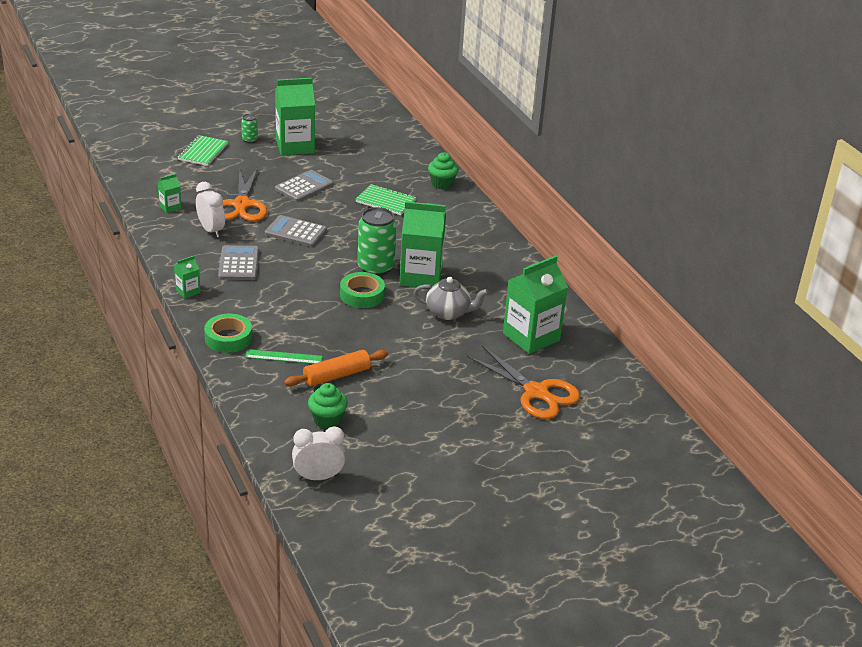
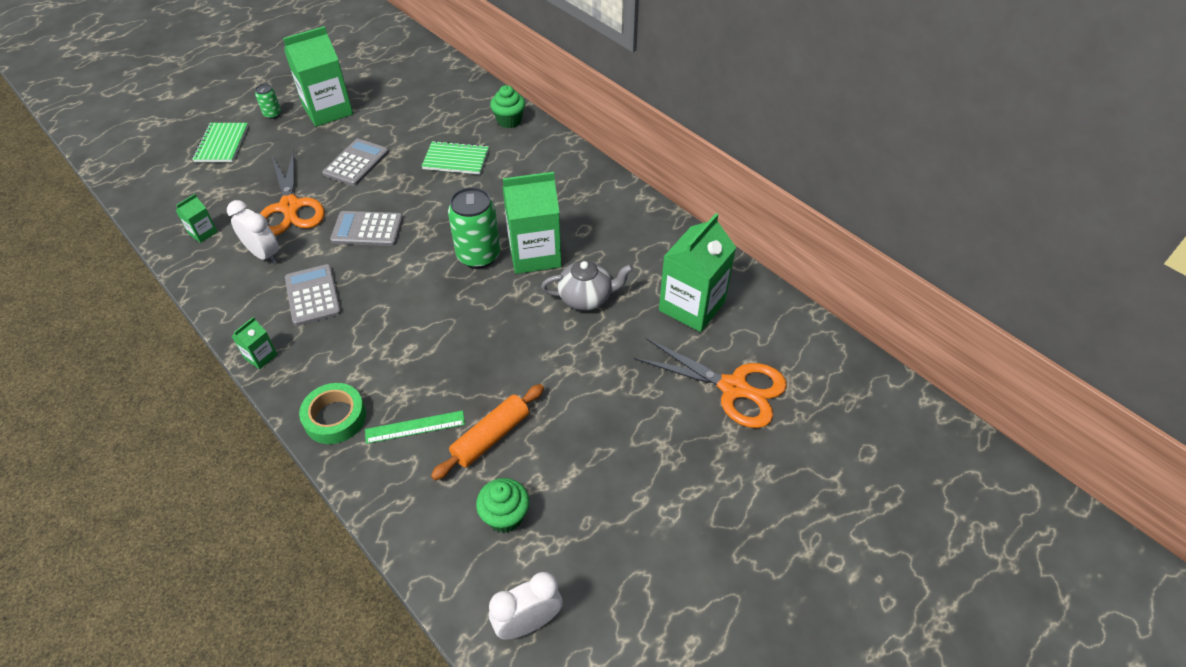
camera: 15 degrees left, 15 degrees up
green tape [340,272,385,308] -> none

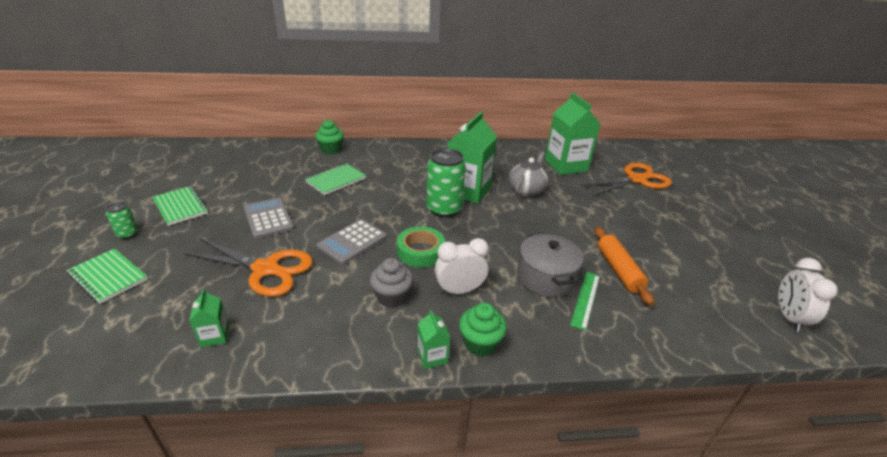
camera: 55 degrees left, 15 degrees down
white clock [227,200,279,263] -> white clock moved to [435,238,489,294]
green carton [283,26,353,127] -> green notebook [152,186,208,226]
grey calculator [285,264,341,326] -> grey cupcake [370,258,413,308]
green tape [299,383,366,444] -> green tape moved to [397,226,445,267]
green cupcake [476,478,529,533] -> green cupcake moved to [459,303,507,357]
none -> grey pot [517,233,584,297]

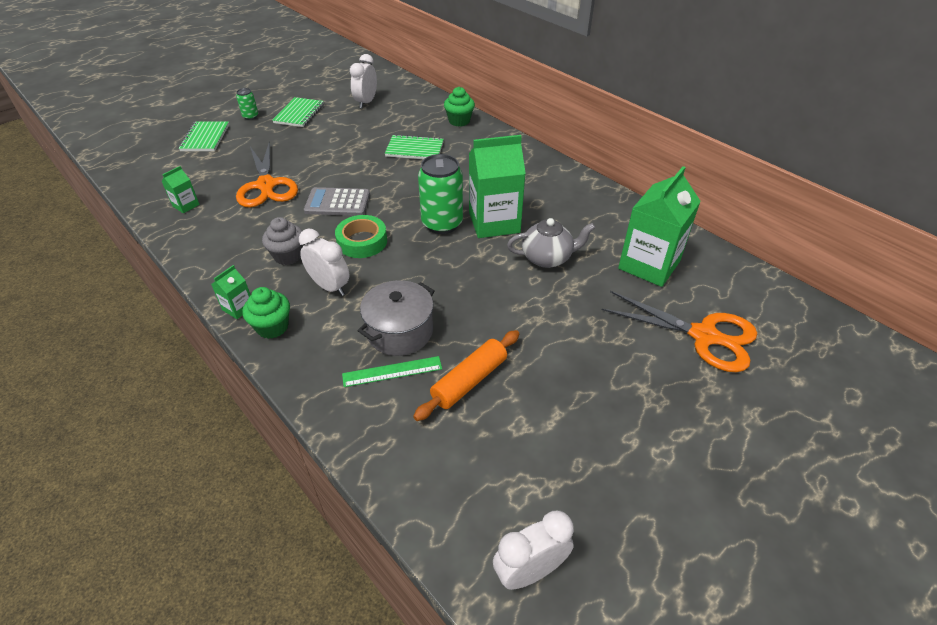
camera: 55 degrees right, 10 degrees up
grey calculator [244,198,294,239] -> none
none -> white clock [350,54,377,108]

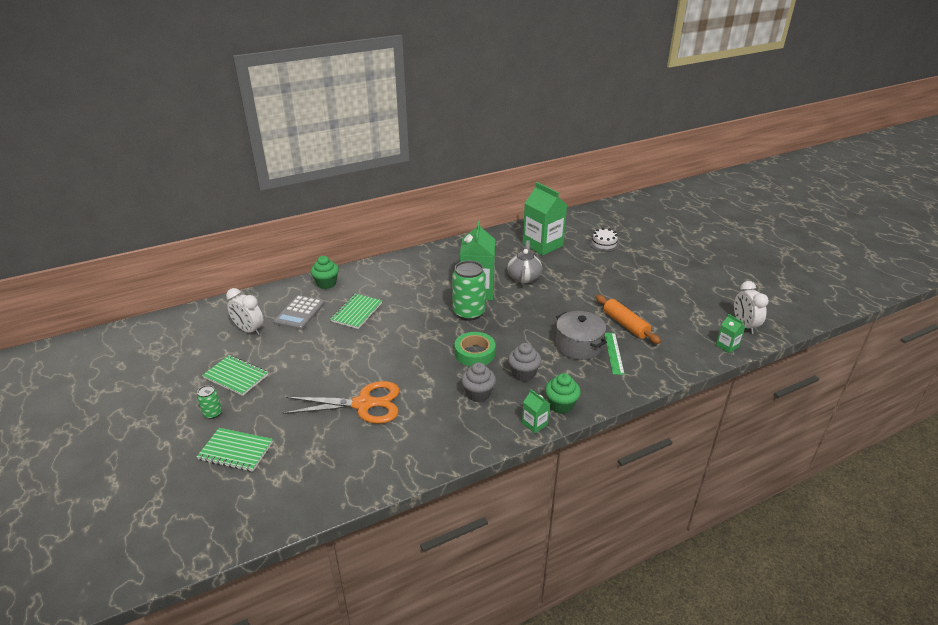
camera: 75 degrees left, 10 degrees down
green carton [162,166,200,213] -> green carton moved to [716,314,745,353]
white clock [299,229,350,296] -> grey cupcake [508,343,541,381]
grey calculator [304,187,370,216] -> grey calculator moved to [274,295,325,330]
orange scissors [602,291,757,372] -> white cake [589,228,619,252]

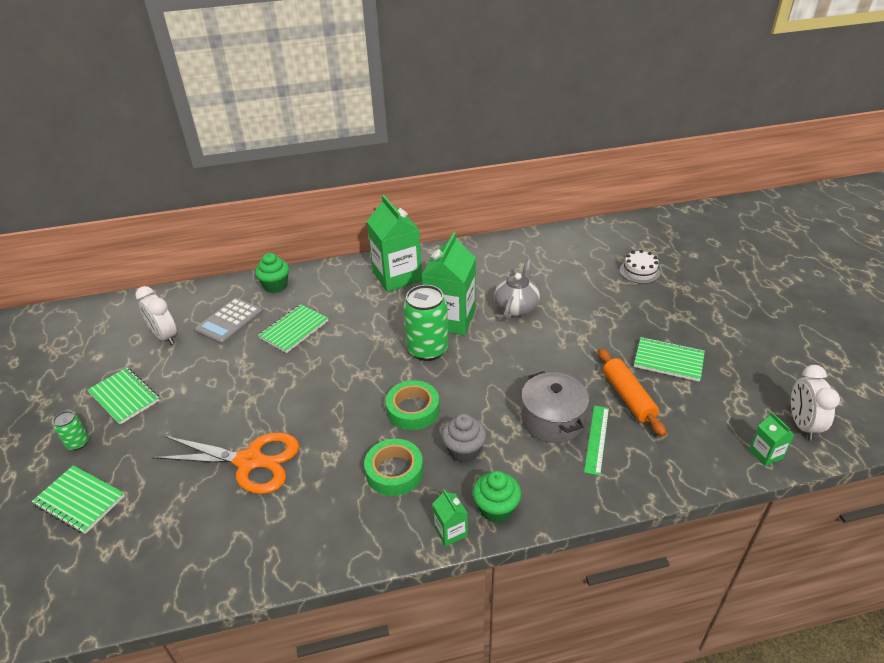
camera: 15 degrees right, 5 degrees up
grey cupcake [461,362,496,402] -> green tape [364,439,423,496]
green carton [523,182,567,255] -> green carton moved to [367,195,422,292]
none -> green notebook [634,337,705,382]

